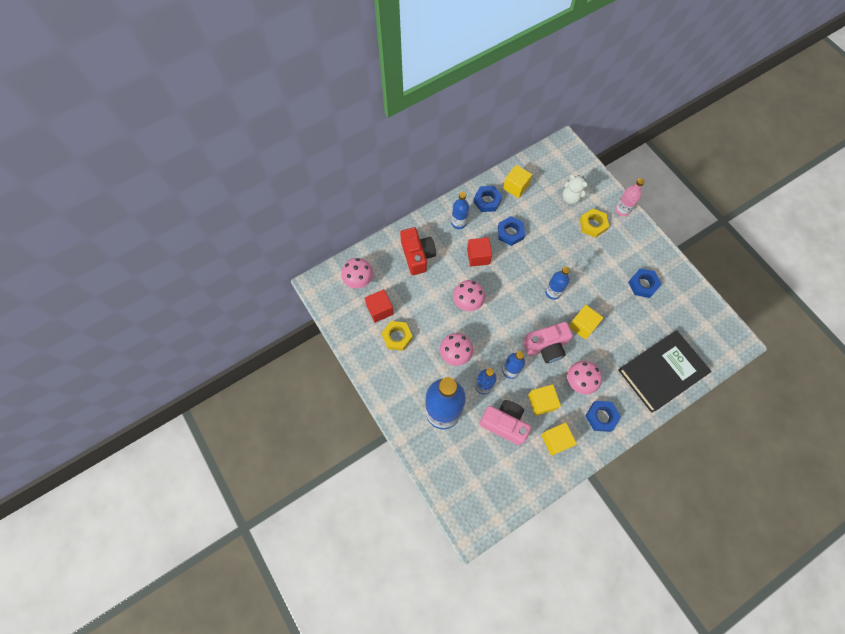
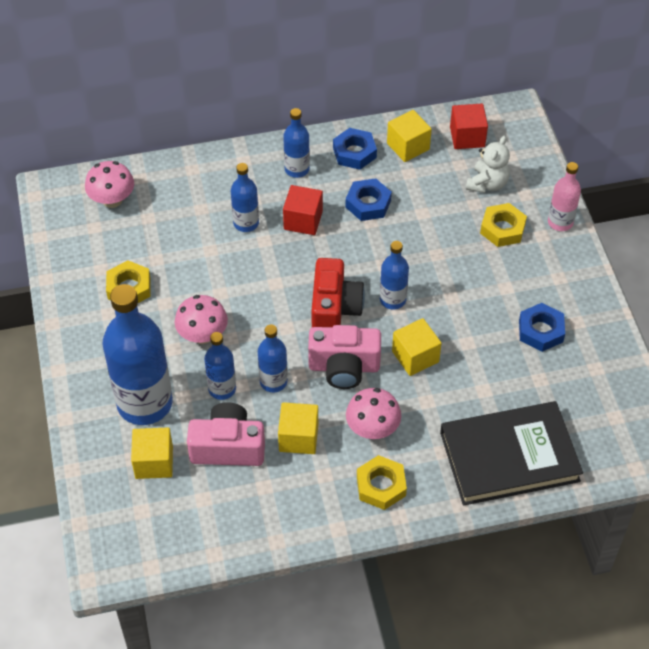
camera: 20 degrees right, 15 degrees down
red cube [365,289,394,323] -> red cube moved to [450,104,488,149]
red camera [400,227,436,275] -> red camera moved to [311,258,365,327]
pink mushroom [453,280,485,311] -> none
pink camera [480,400,531,445] -> pink camera turned 45 degrees counterclockwise [187,402,265,466]
yellow cube [541,422,577,456] -> yellow cube moved to [131,427,173,479]
white teddy bear [562,174,589,204] -> white teddy bear turned 120 degrees counterclockwise [466,136,510,193]
blue nut [585,401,621,432] -> yellow nut [357,455,407,510]
none -> blue bottle [231,163,259,232]

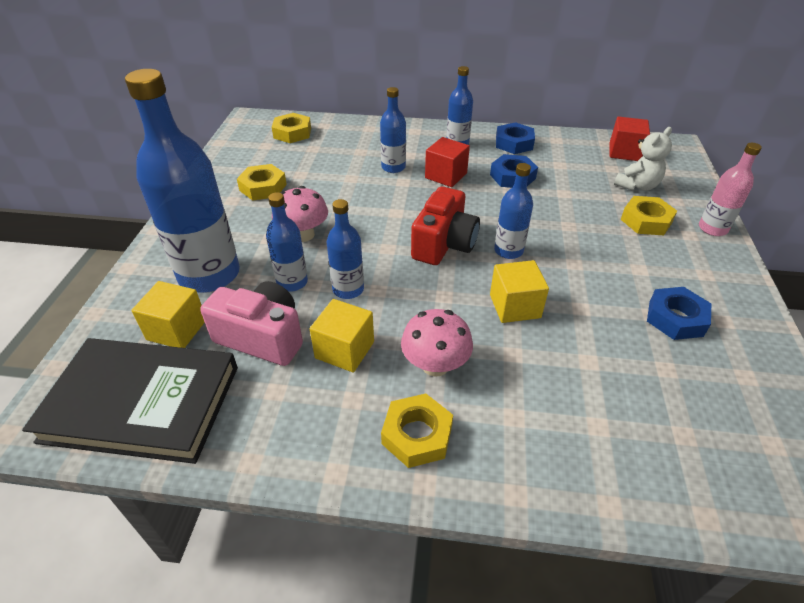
camera: 20 degrees right, 10 degrees down
pink mushroom [85,161,134,208] -> yellow nut [272,113,311,143]
pink camera [308,325,381,389] -> none
yellow cube [387,110,432,162] -> none
black book [440,401,583,506] -> black book moved to [22,338,238,464]

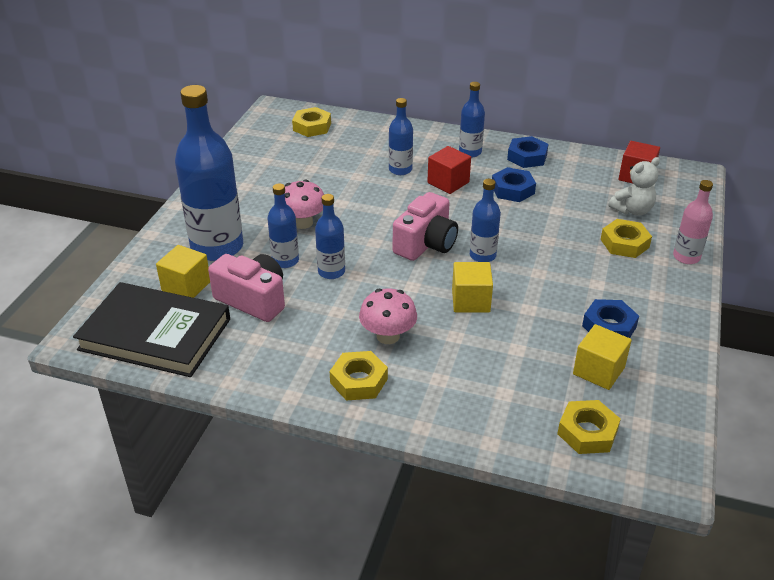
camera: 10 degrees right, 5 degrees down
yellow nut [237,164,287,201] -> yellow nut moved to [557,400,621,454]
yellow cube [310,299,374,373] -> yellow cube moved to [573,324,632,390]
red camera [411,186,480,265] -> pink camera [393,192,458,261]

